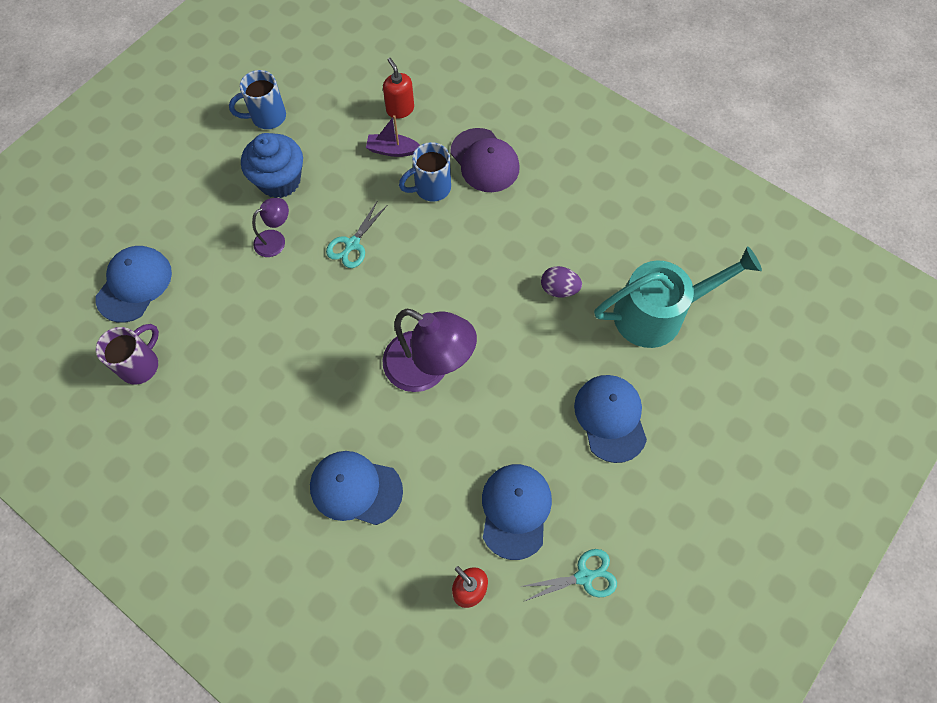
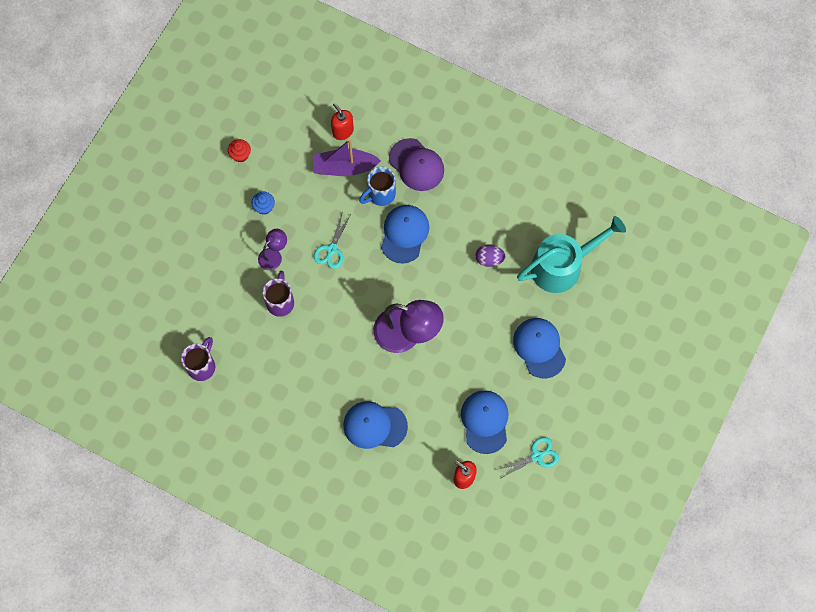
camera: 10 degrees left, 5 degrees up
blue cap [95,246,172,323] -> blue cap moved to [381,205,429,263]
blue mug [229,70,286,129] -> red cupcake [228,139,251,163]
blue cupcake [241,133,303,198] -> blue cupcake [251,192,275,215], size x0.50
purple boat [366,115,420,157] -> purple boat [313,139,381,176], size x1.59
none -> purple mug [263,271,294,317]

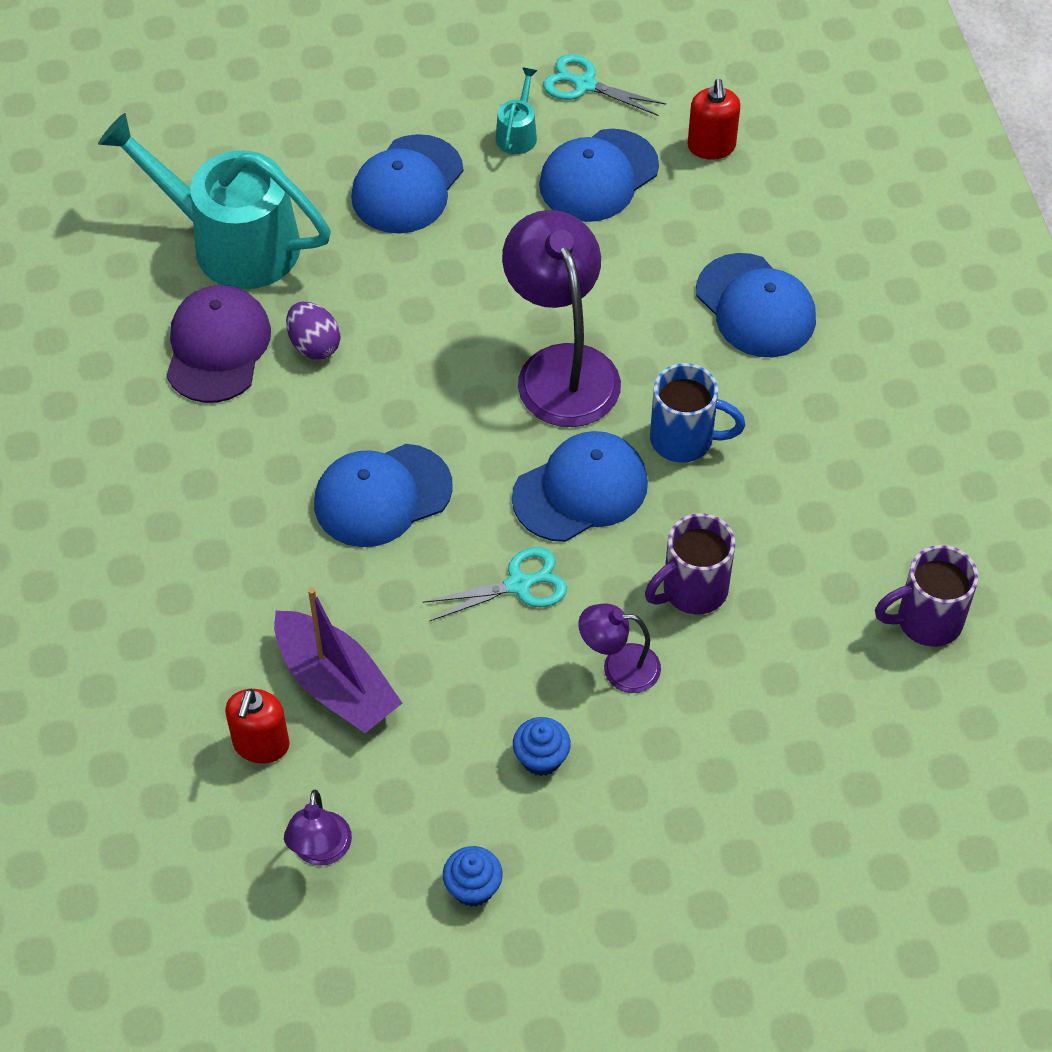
camera: 130 degrees left, 15 degrees down
red cupcake [228,139,251,163] -> blue cupcake [443,846,503,907]
blue mug [359,167,396,206] -> blue mug moved to [650,363,745,463]
purple cap [389,138,444,191] -> purple cap moved to [166,285,271,403]
none -> purple lamp [284,790,352,866]
none -> turquoise watering can [496,67,538,154]
none -> blue cap [512,431,648,542]

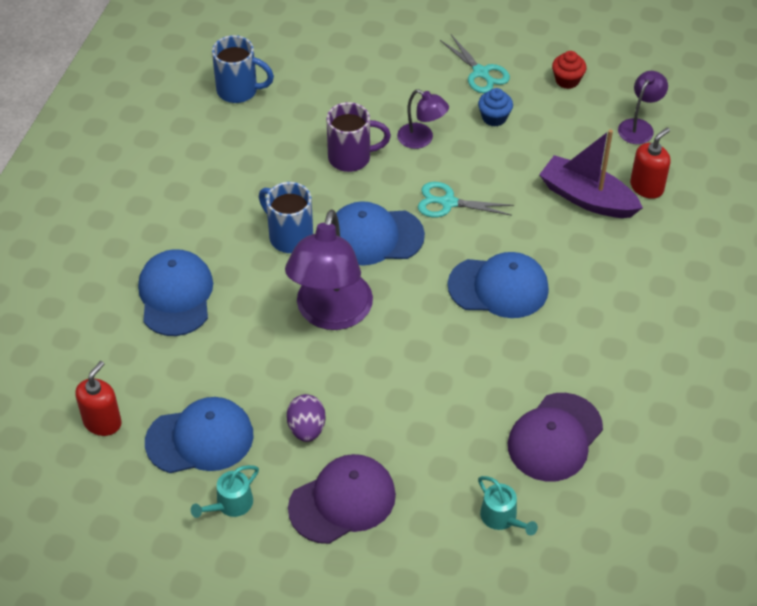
camera: 150 degrees left, 5 degrees down
turquoise watering can [98,113,331,289] -> turquoise watering can [478,476,538,535], size x0.41
purple boat [274,587,402,733] -> purple boat turned 45 degrees counterclockwise [539,129,643,218]
purple egg [286,302,340,360] -> purple egg moved to [287,394,326,442]
blue cap [351,134,463,234] -> purple cap [288,454,396,544]
blue cupcake [443,846,503,907] -> red cupcake [552,51,587,89]
turquoise scissors [543,54,666,116] -> turquoise scissors moved to [440,35,510,93]
purple mug [875,545,978,647] -> blue mug [212,35,274,103]

